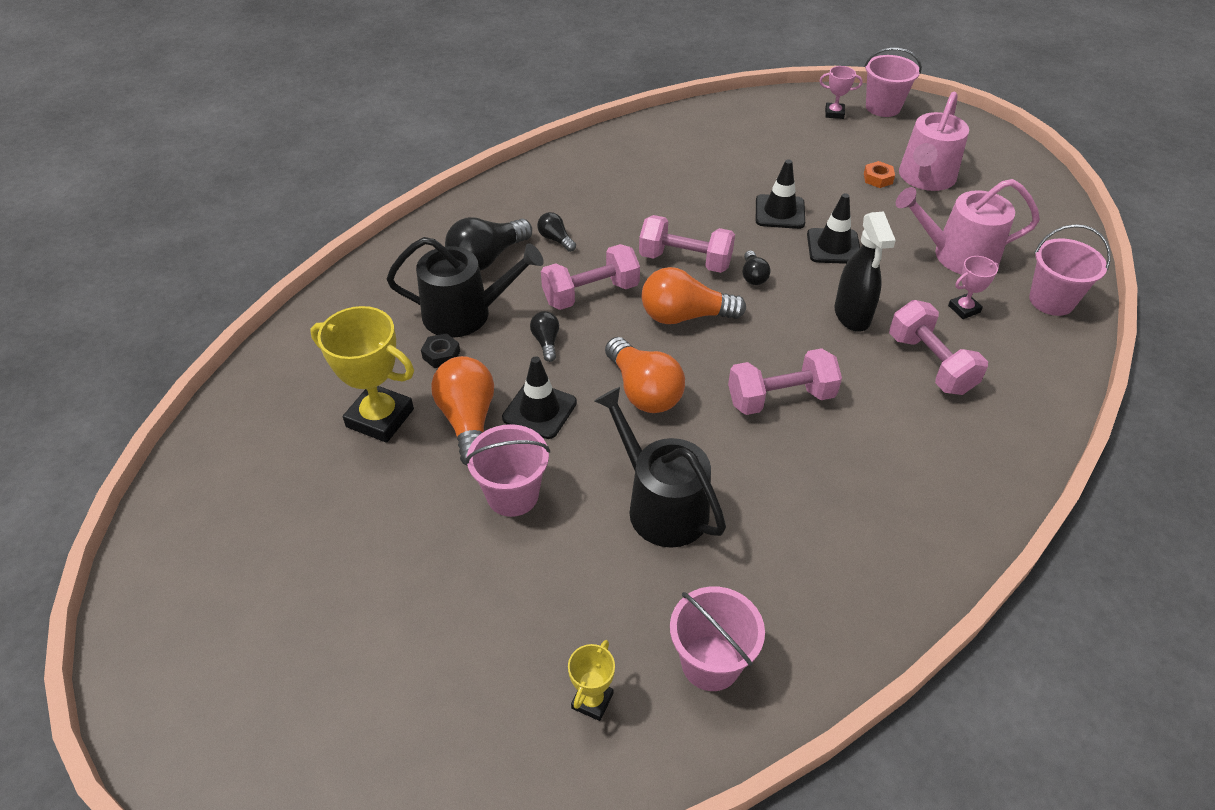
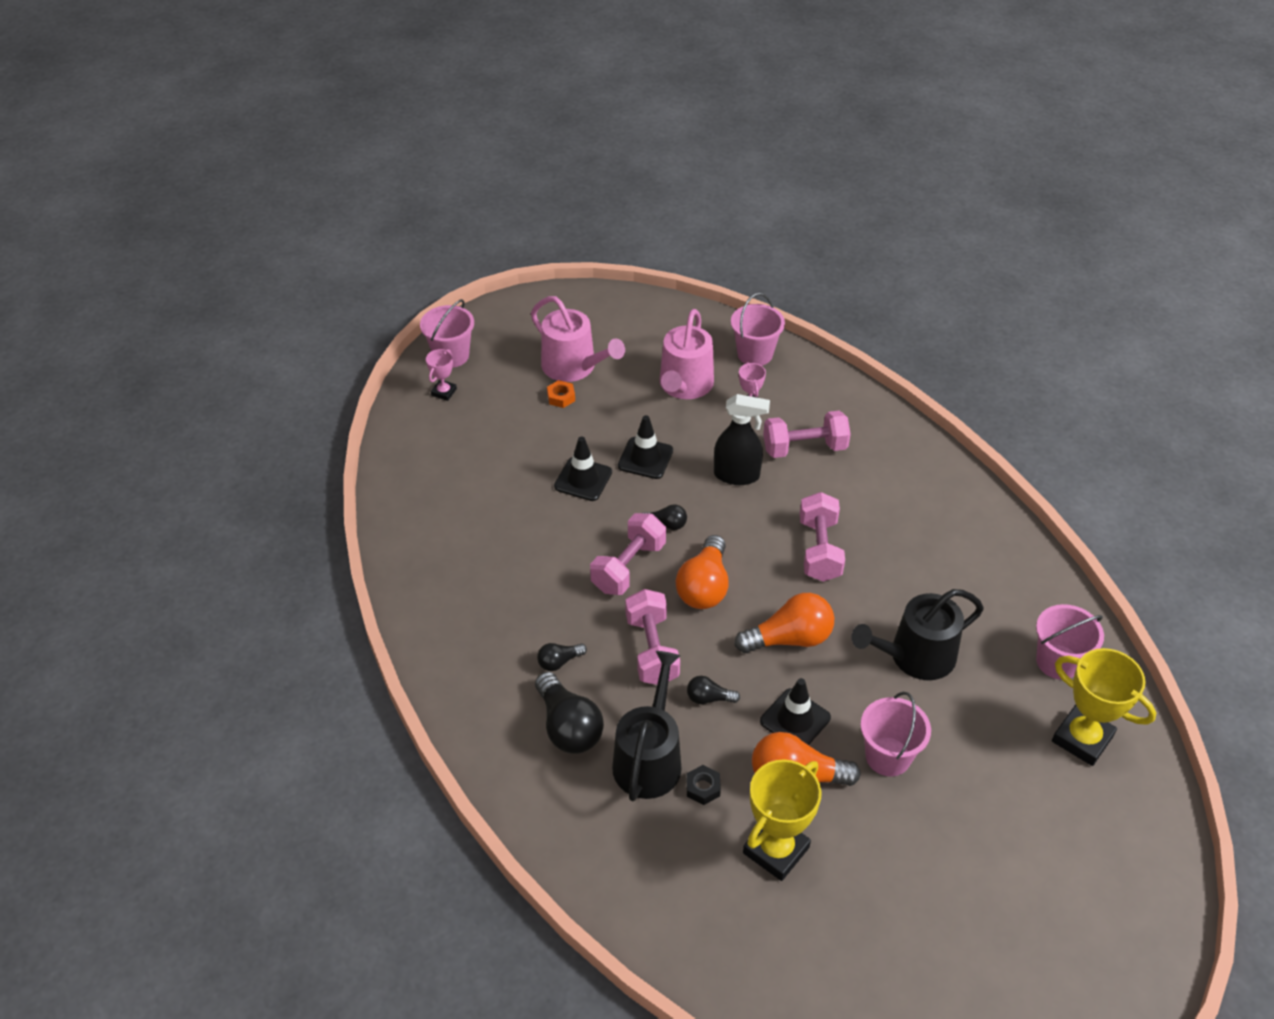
camera: 75 degrees left, 0 degrees up
yellow trophy [568,640,615,721] -> yellow trophy [1052,648,1156,766], size x1.94

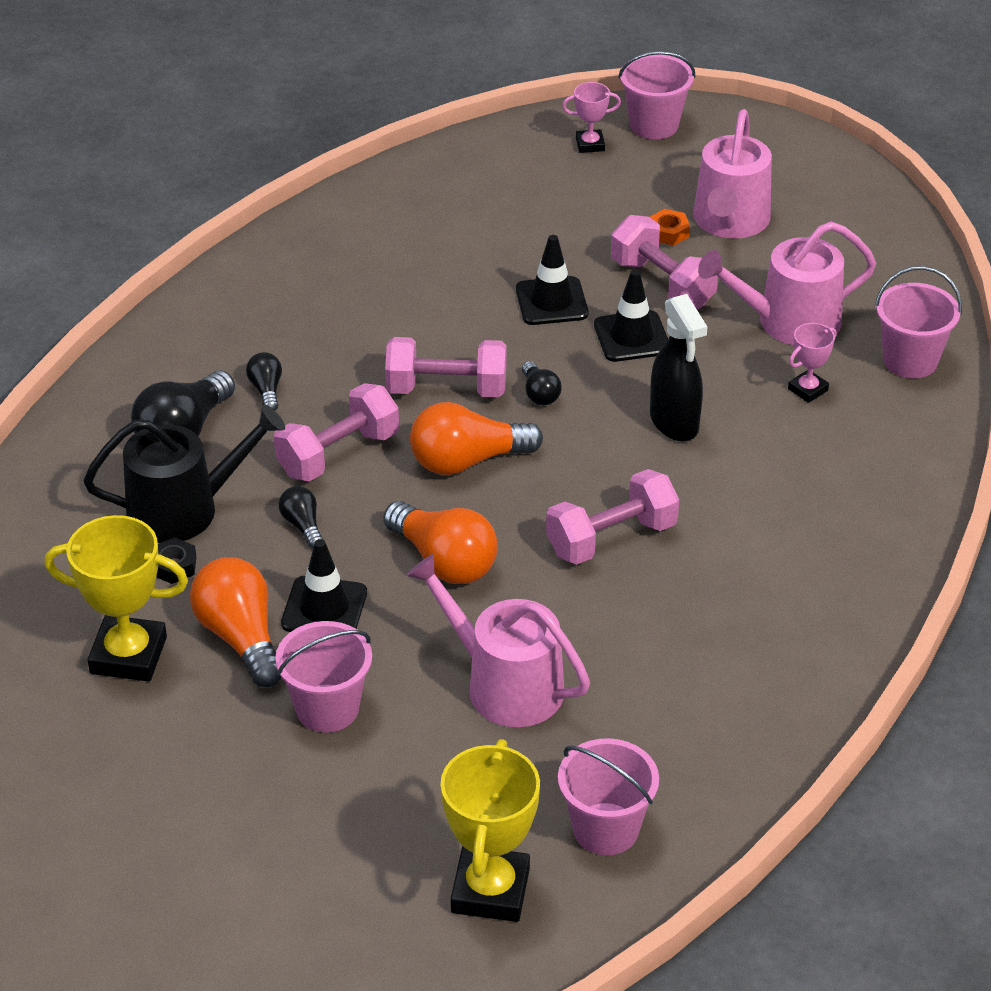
camera: 60 degrees right, 5 degrees down
black light bulb [537,643,587,671] -> black light bulb turned 45 degrees clockwise [246,352,282,410]
pink dumbbell [763,411,851,458] -> pink dumbbell moved to [611,215,718,309]
black watering can [852,589,984,680] -> pink watering can [406,554,590,727]

